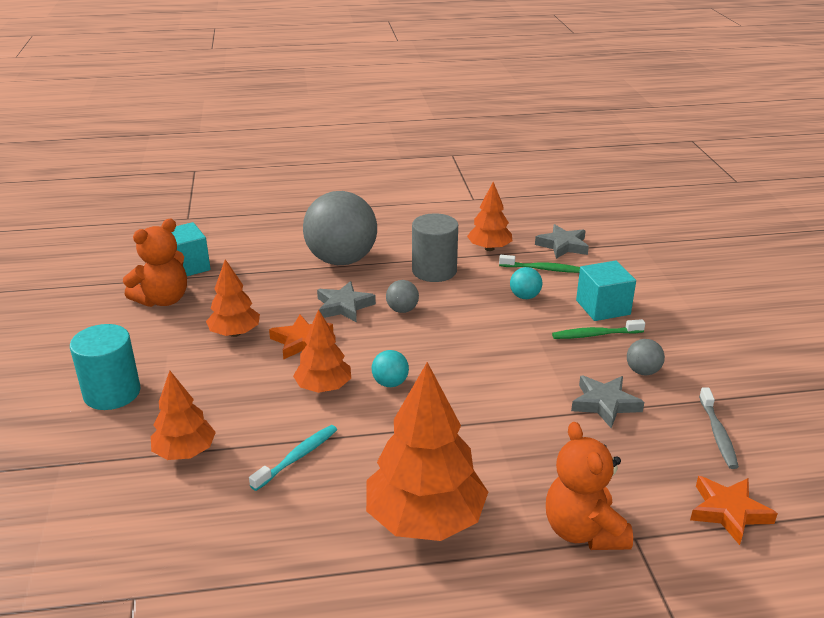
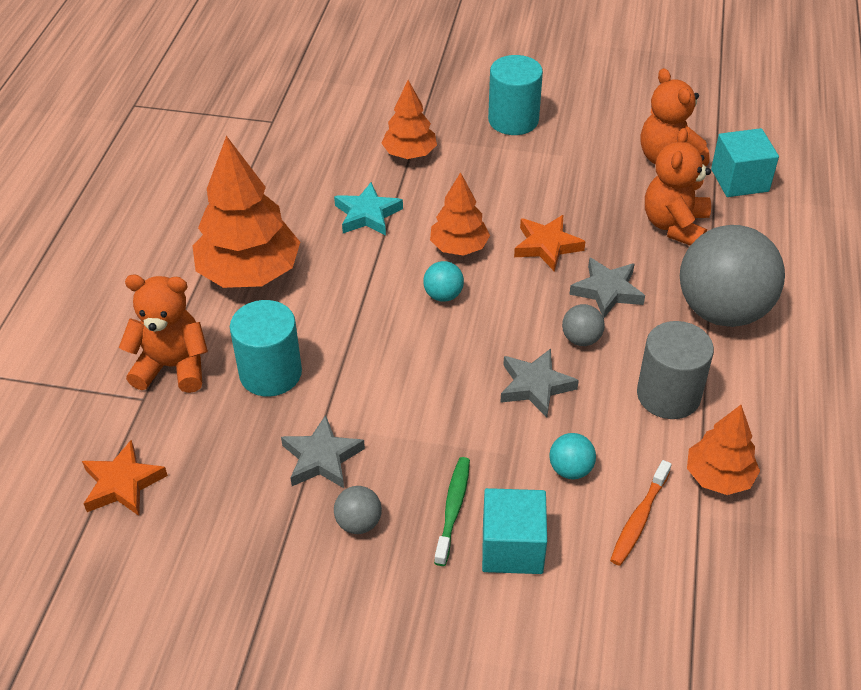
camera: 110 degrees right, 15 degrees up
orange tree [206,259,260,337] -> none
turquoise toothbrush [249,425,337,491] -> turquoise star [334,182,403,236]
green toothbrush [499,255,580,273] -> orange toothbrush [610,460,671,566]
grey star [535,224,589,259] -> grey star moved to [500,349,579,418]
grey toothbrush [699,387,739,469] -> none
none -> turquoise cylinder [230,300,302,397]
none -> orange teddy bear [645,128,711,245]

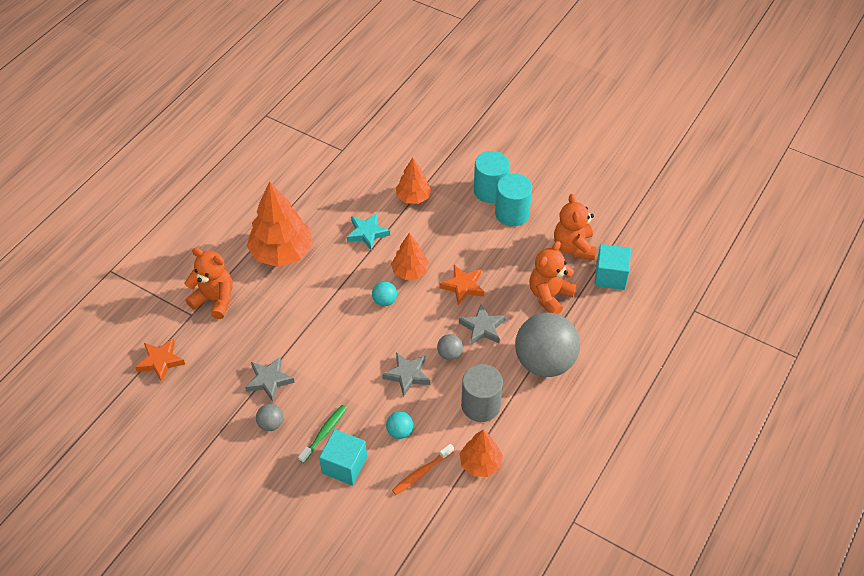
camera: 20 degrees right, 5 degrees up
turquoise cylinder [230,300,302,397] -> turquoise cylinder moved to [495,173,532,226]

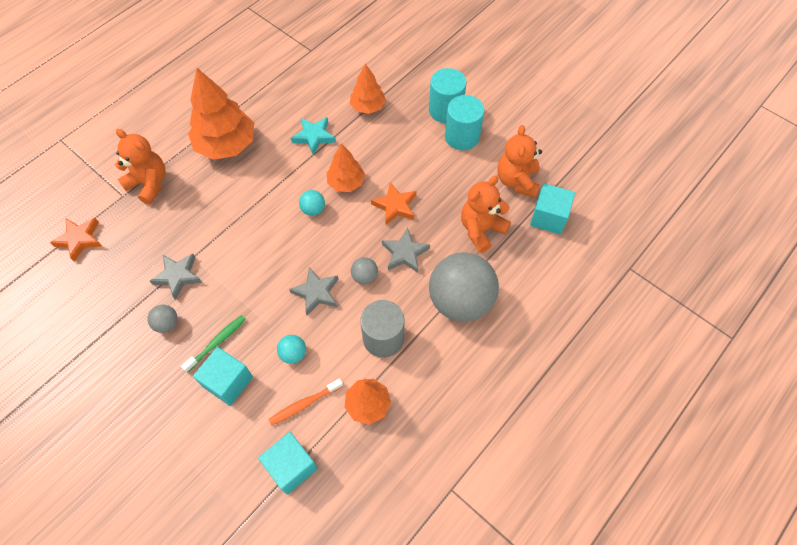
camera: 10 degrees right, 10 degrees up
none -> turquoise cube [258,432,318,495]

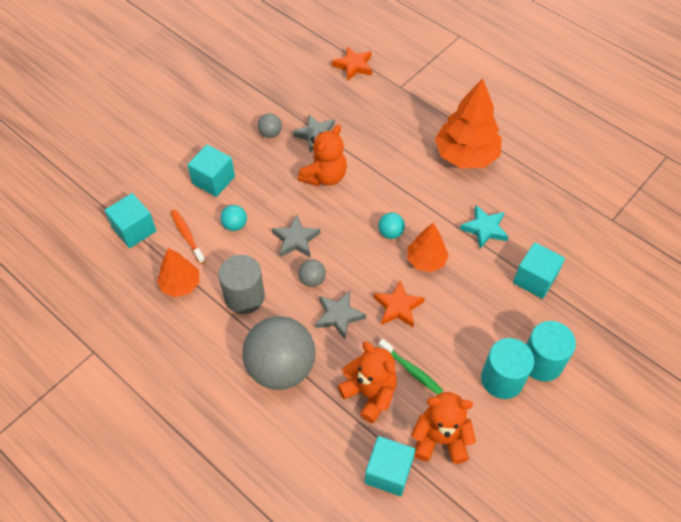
camera: 90 degrees right, 5 degrees down
orange teddy bear [115,129,165,205] -> orange teddy bear moved to [298,125,347,187]
green toothbrush [181,315,246,373] -> green toothbrush moved to [378,339,443,394]
orange tree [350,64,386,114] -> turquoise cube [513,242,565,299]

